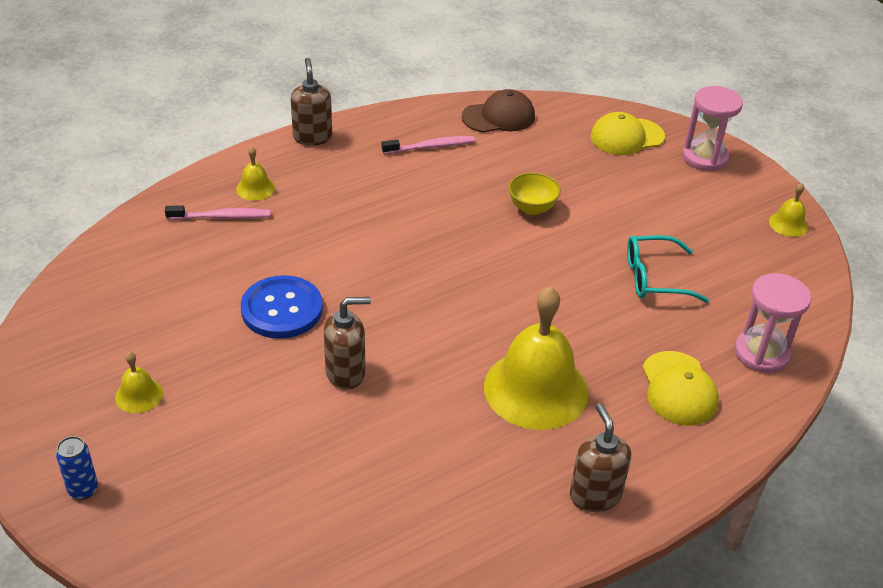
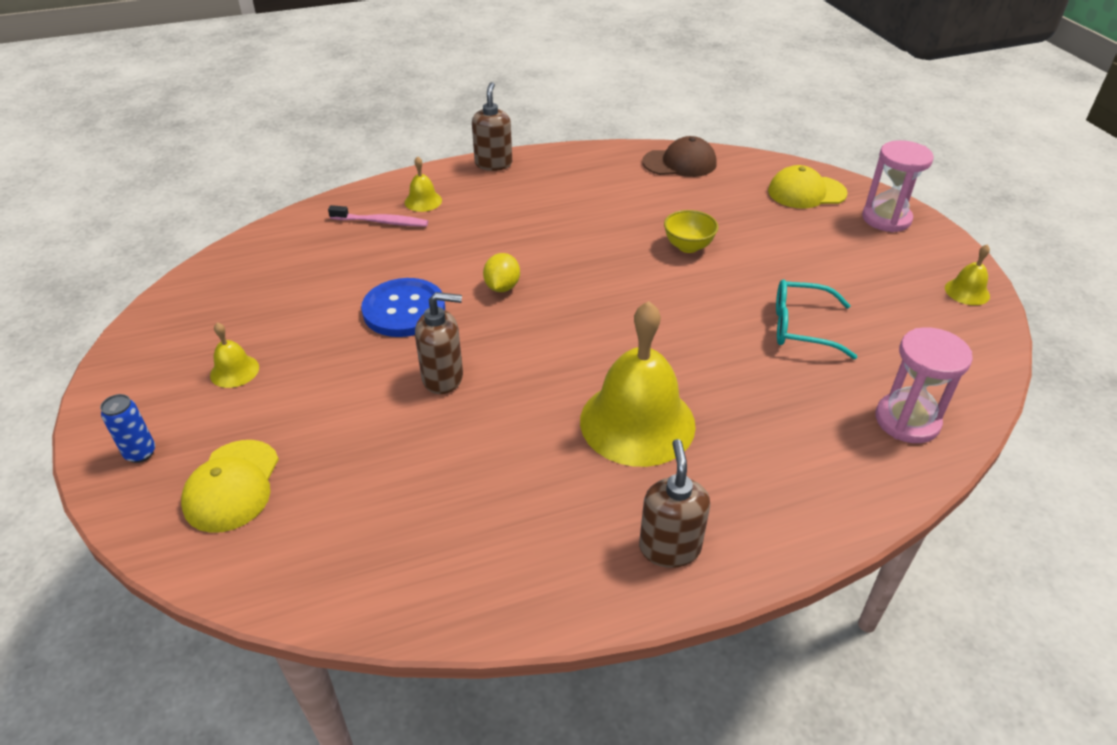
camera: 15 degrees right, 0 degrees up
pink toothbrush [382,136,475,154] -> none
yellow cap [643,351,719,426] -> yellow cap moved to [181,440,279,533]
none -> yellow lemon [483,253,520,292]

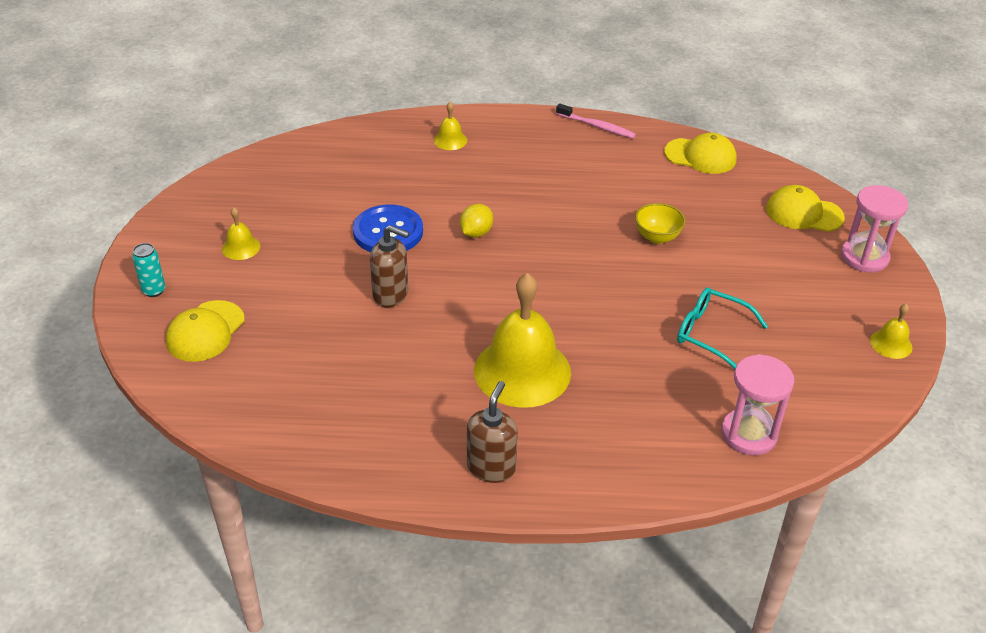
camera: 20 degrees right, 0 degrees up
blue can [100,394,155,463] -> turquoise can [132,243,165,297]
pink toothbrush [328,205,428,227] -> pink toothbrush moved to [556,103,636,139]
brown soap dispenser [472,82,512,171] -> none
brown cap [642,136,717,177] -> yellow cap [664,133,737,174]

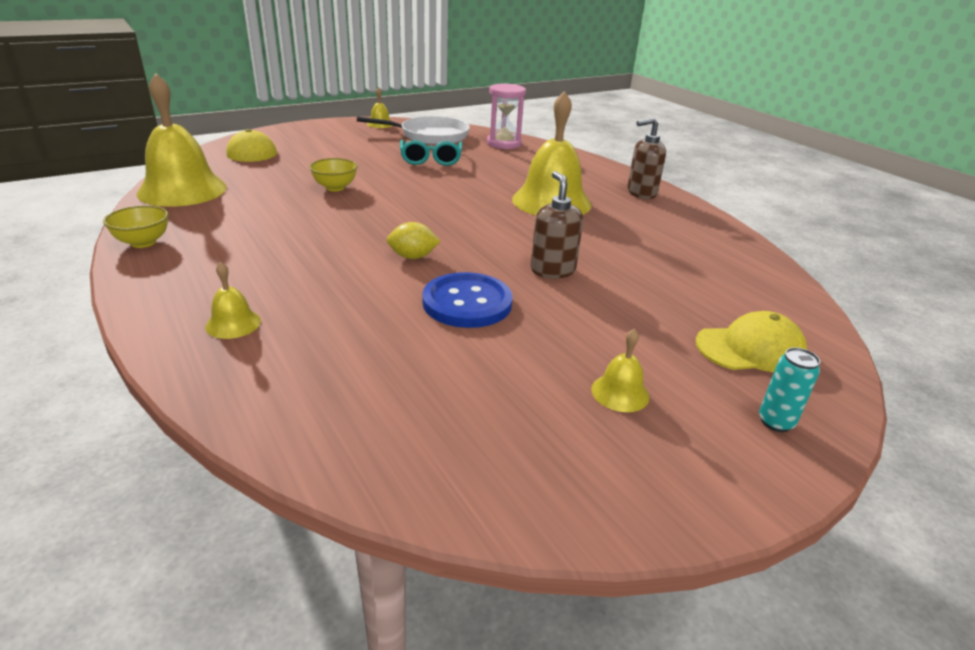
camera: 125 degrees left, 10 degrees down
pink toothbrush [556,103,636,139] -> yellow bowl [103,205,168,248]
yellow cap [664,133,737,174] -> yellow bell [137,73,227,207]
pink hourglass [841,185,908,272] -> none
none -> white pan [357,116,470,145]

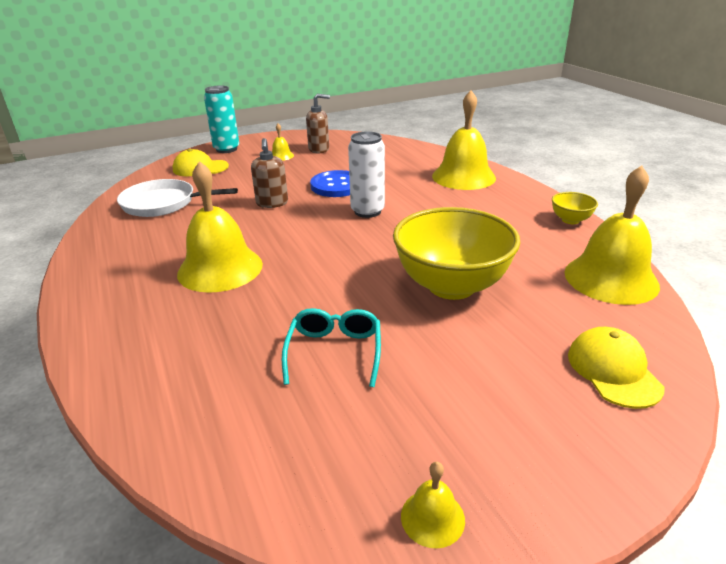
camera: 170 degrees left, 0 degrees up
yellow bell [205,262,261,339] -> yellow bell [432,90,496,190], size x2.28
yellow bowl [309,158,357,191] -> yellow bowl [393,207,520,300], size x2.27
white pan [357,116,470,145] -> white pan moved to [117,179,238,217]
yellow lemon [387,222,441,259] -> white can [348,131,385,218]
pink hourglass [487,83,526,149] -> none
brown soap dispenser [627,118,666,199] -> brown soap dispenser moved to [306,94,330,153]
turquoise can [759,347,820,432] -> turquoise can [204,85,239,153], size x1.83

